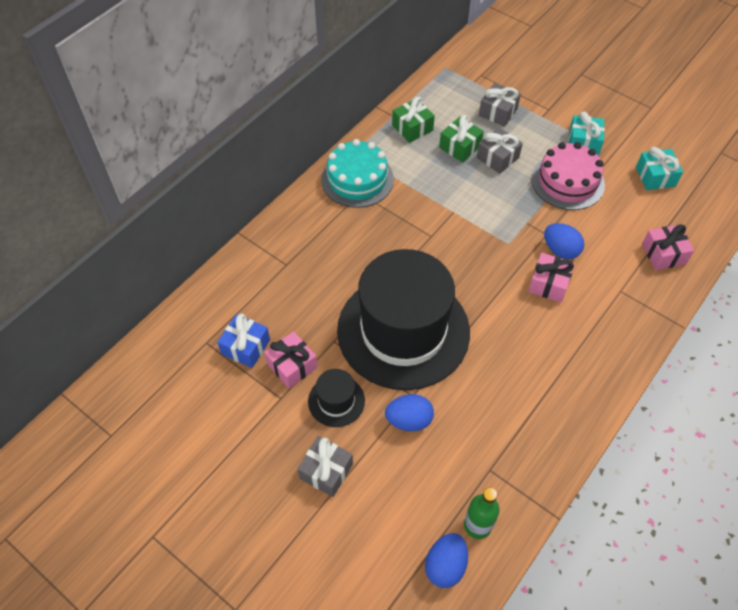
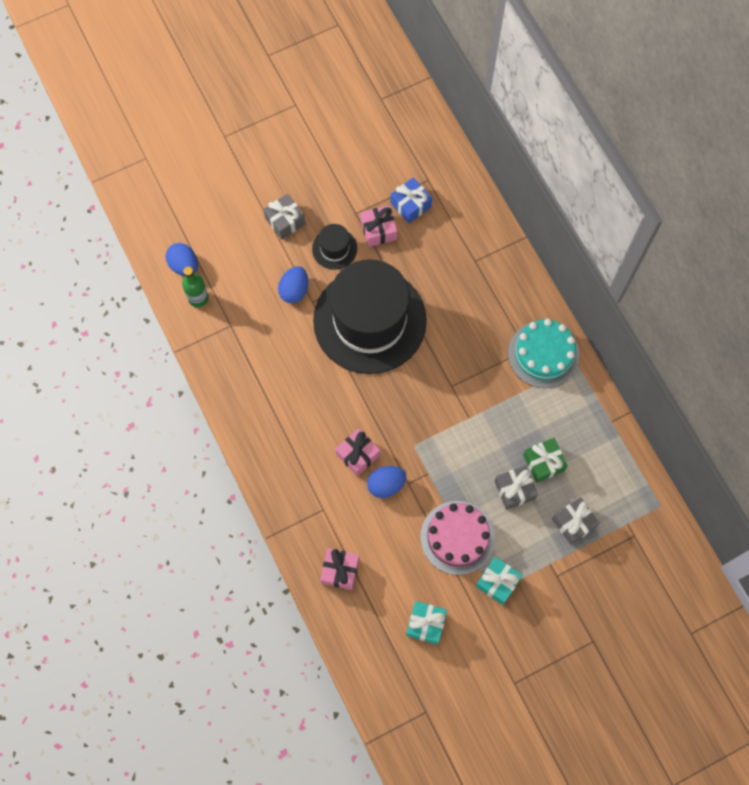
camera: 115 degrees right, 15 degrees up
green gift [392,97,435,143] -> none

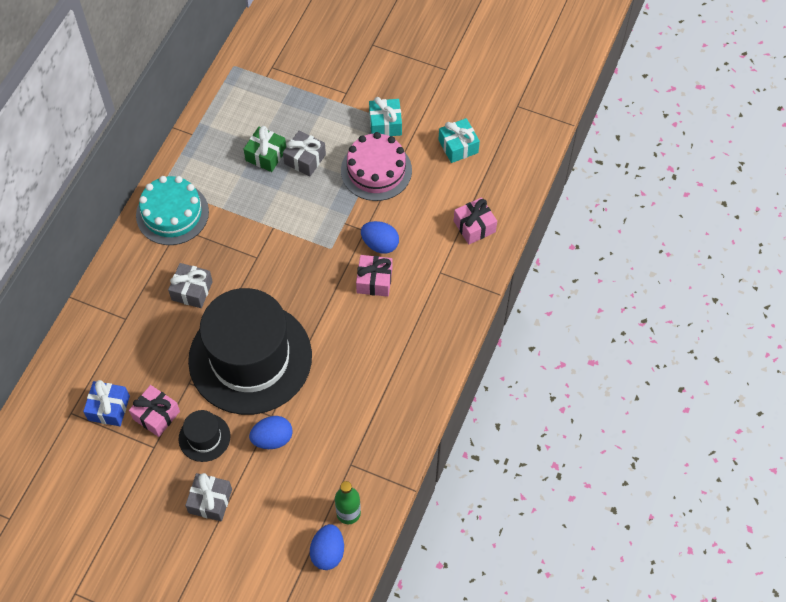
camera: 130 degrees left, 10 degrees down
grey gift [552,497,600,545] -> grey gift moved to [168,263,213,308]

